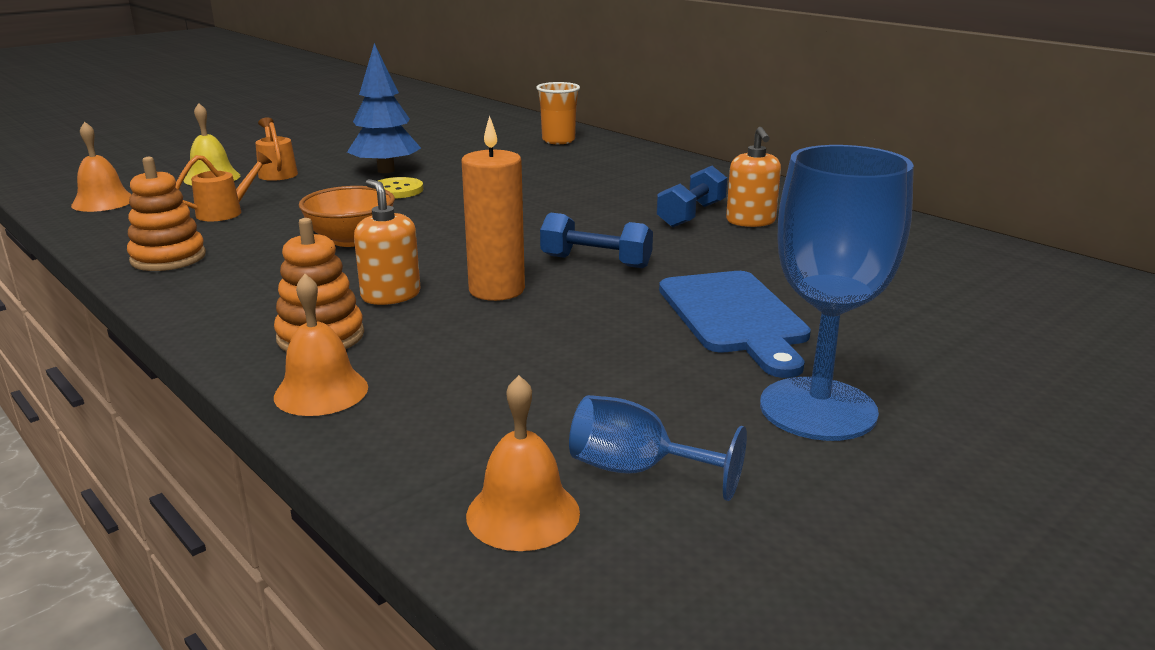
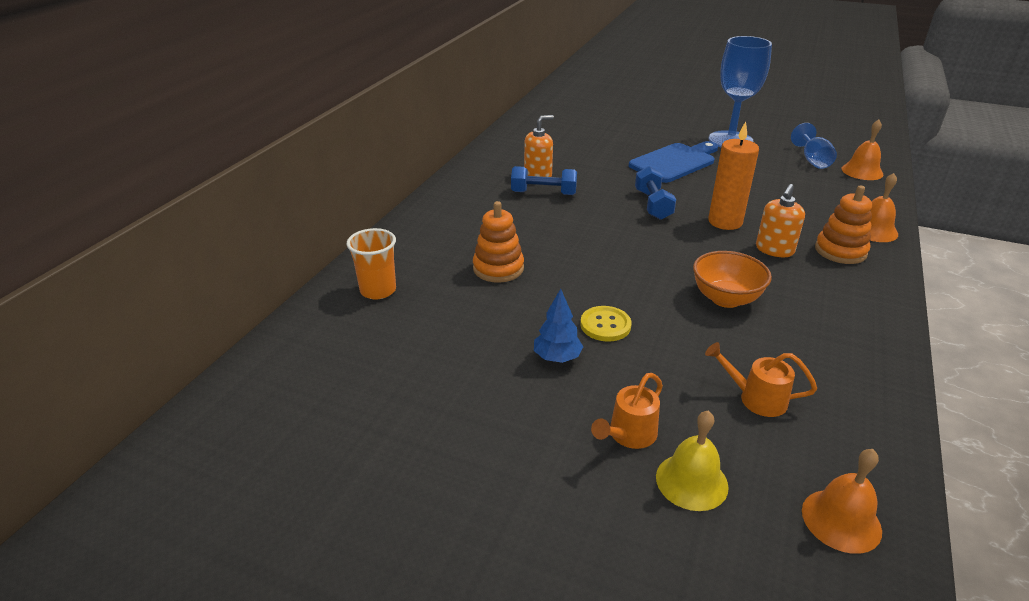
camera: 115 degrees left, 10 degrees up
orange stacking toy [127,157,206,271] -> orange stacking toy moved to [473,201,524,283]
blue tree [347,43,421,173] -> blue tree [534,289,583,363], size x0.62

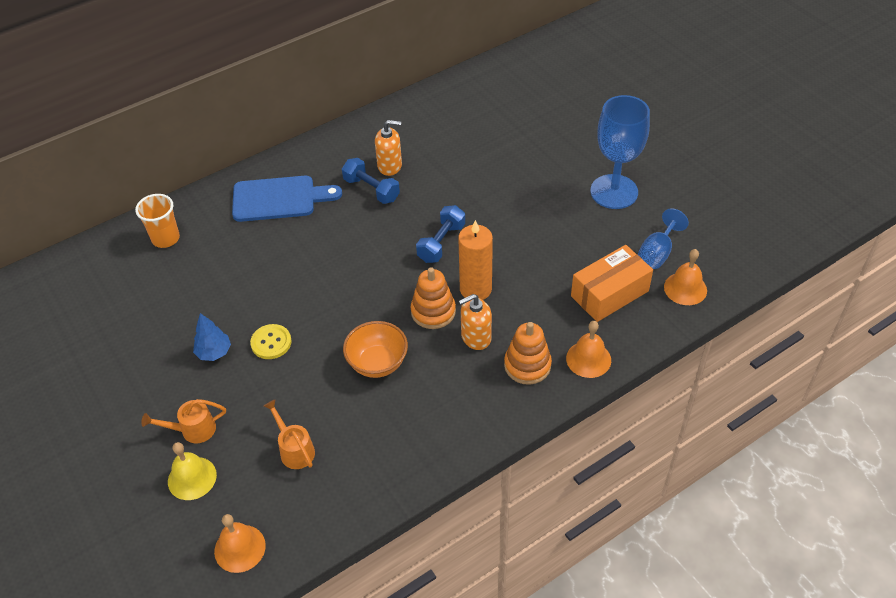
camera: 35 degrees right, 15 degrees up
orange stacking toy [473,201,524,283] -> orange stacking toy moved to [411,267,456,329]
blue cutting board [629,141,718,183] -> blue cutting board moved to [232,176,342,222]
none -> orange box [571,245,653,322]

